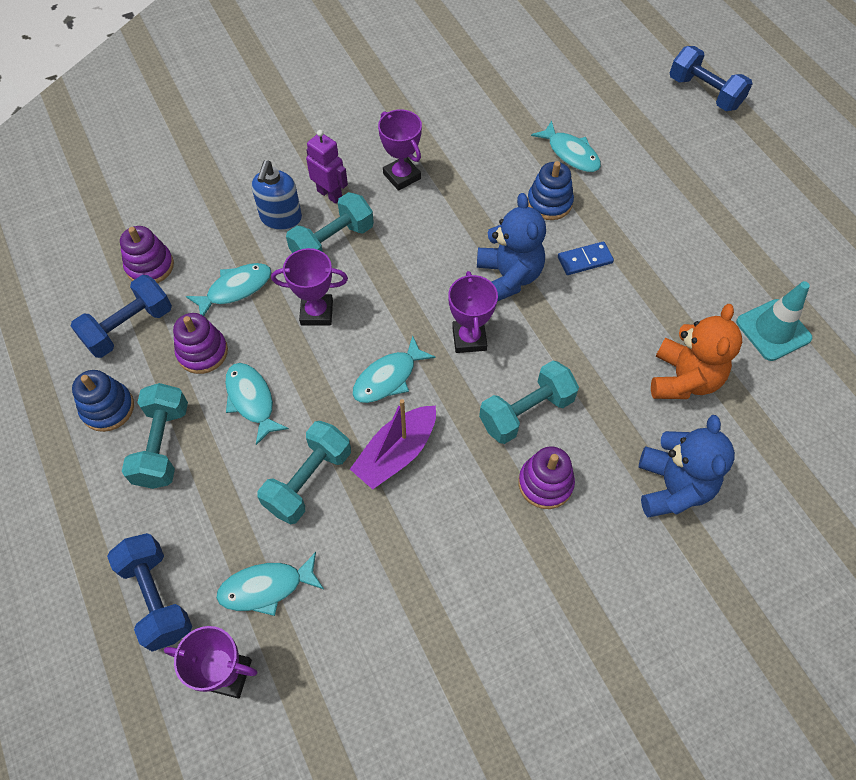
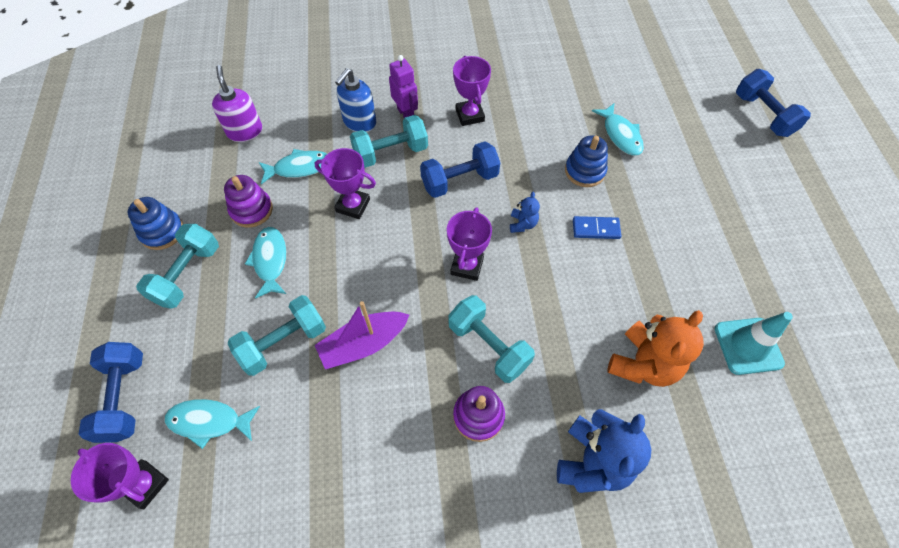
camera: 20 degrees right, 0 degrees up
blue dumbbell [71,275,172,358] -> blue dumbbell moved to [420,141,500,198]
purple stacking toy [120,226,174,283] -> purple soap dispenser [212,65,262,142]
turquoise fish [352,336,436,403] -> none
blue teddy bear [477,193,546,301] -> blue teddy bear [510,192,540,233], size x0.48
turquoise dumbbell [479,360,579,444] -> turquoise dumbbell turned 60 degrees clockwise [449,295,535,383]

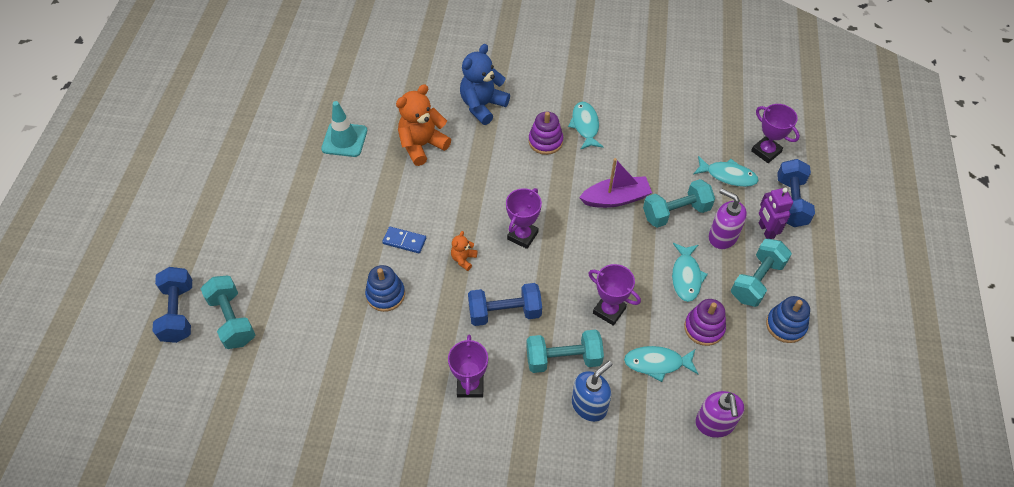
camera: 165 degrees left, 5 degrees down
purple robot [389,55,418,118] -> purple robot moved to [759,188,793,239]
turquoise dumbbell [449,295,535,383] -> turquoise dumbbell moved to [201,275,255,349]
blue teddy bear [510,192,540,233] -> orange teddy bear [451,231,477,271]
turquoise fish [592,103,644,156] -> turquoise fish moved to [568,102,603,150]
none -> purple soap dispenser [709,188,747,249]

